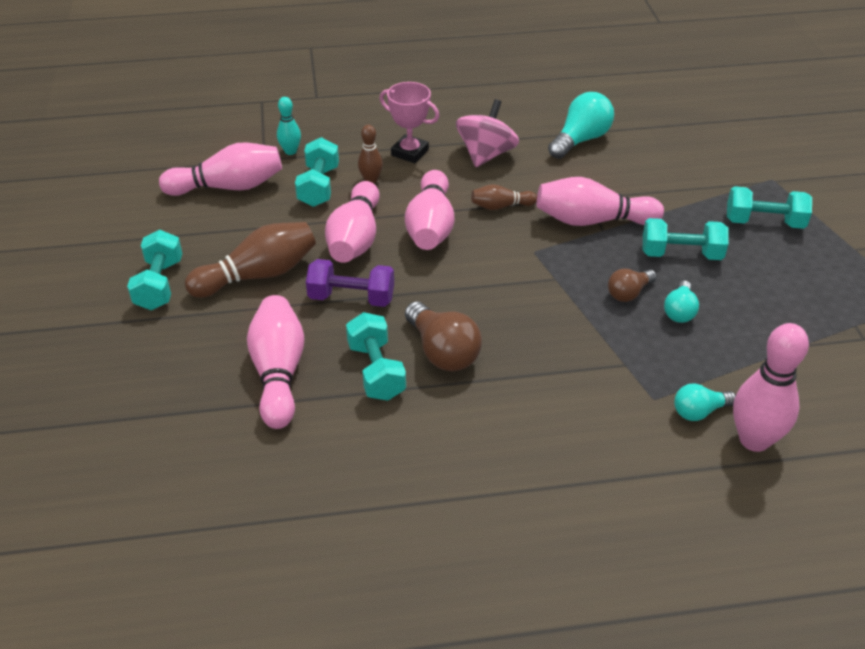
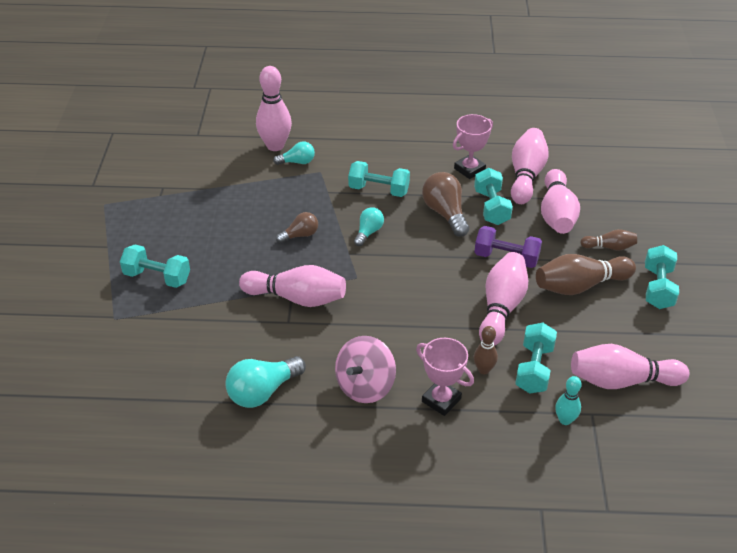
camera: 170 degrees left, 0 degrees up
pink bowling pin [405,170,454,250] -> pink bowling pin moved to [511,128,549,204]
brown bowling pin [471,184,537,210] -> brown bowling pin moved to [580,229,637,250]
turquoise dumbbell [643,218,728,260] -> turquoise dumbbell moved to [348,161,410,197]
turquoise light bulb [664,281,699,323] -> turquoise light bulb moved to [354,207,384,246]
none -> pink trophy [453,114,493,179]

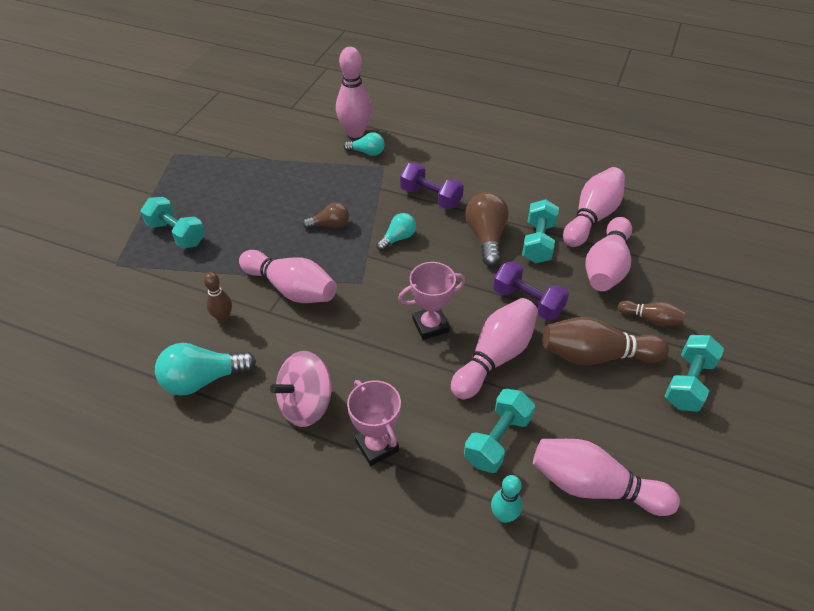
camera: 20 degrees right, 5 degrees up
turquoise dumbbell [348,161,410,197] -> purple dumbbell [400,163,464,210]
pink trophy [453,114,493,179] -> pink trophy moved to [398,262,466,340]
brown bowling pin [473,326,498,374] -> brown bowling pin moved to [204,272,232,322]

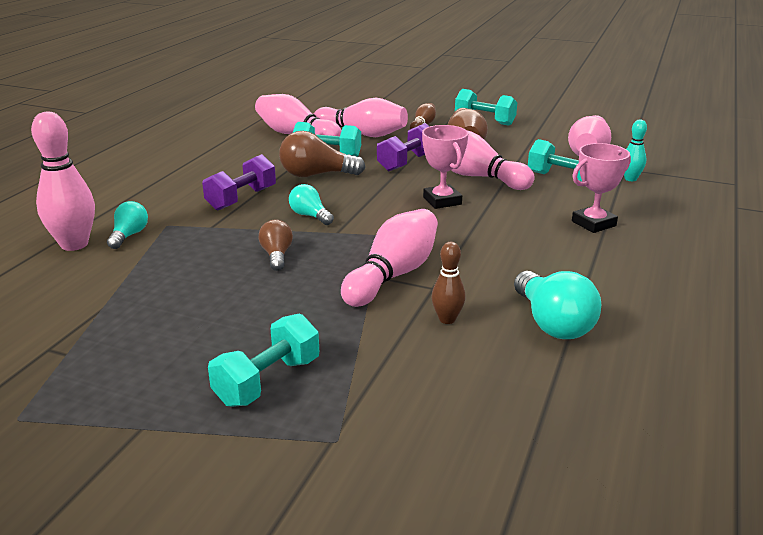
camera: 90 degrees left, 20 degrees down
pink spinning top [270,351,333,427] -> none

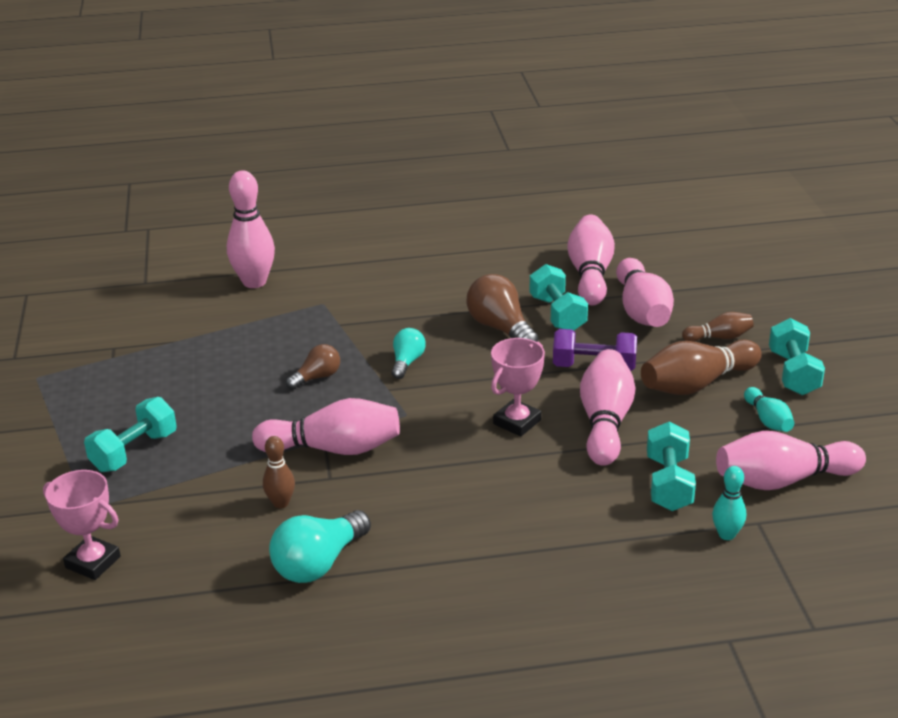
camera: 60 degrees right, 5 degrees up
turquoise light bulb [107,201,148,249] -> none
purple dumbbell [202,154,276,210] -> none
turquoise dumbbell [208,313,319,407] -> turquoise dumbbell turned 60 degrees counterclockwise [84,397,177,472]
pink trophy [572,143,631,233] -> pink trophy moved to [43,470,121,580]
none -> turquoise bowling pin [744,387,794,432]

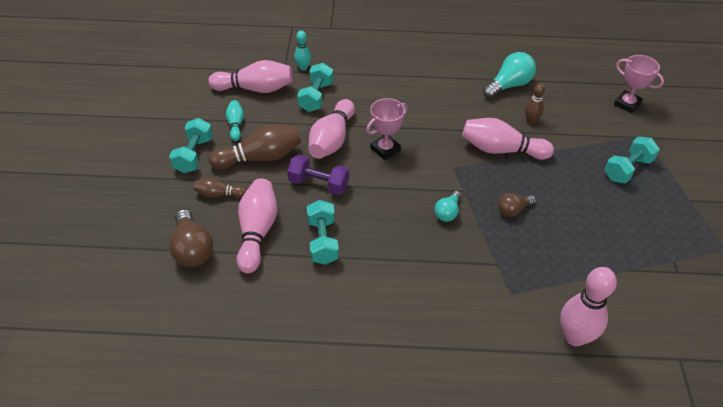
camera: 170 degrees left, 15 degrees up
brown light bulb [466,274,538,342] -> brown light bulb moved to [169,209,213,267]
pink bowling pin [567,215,615,305] -> none

